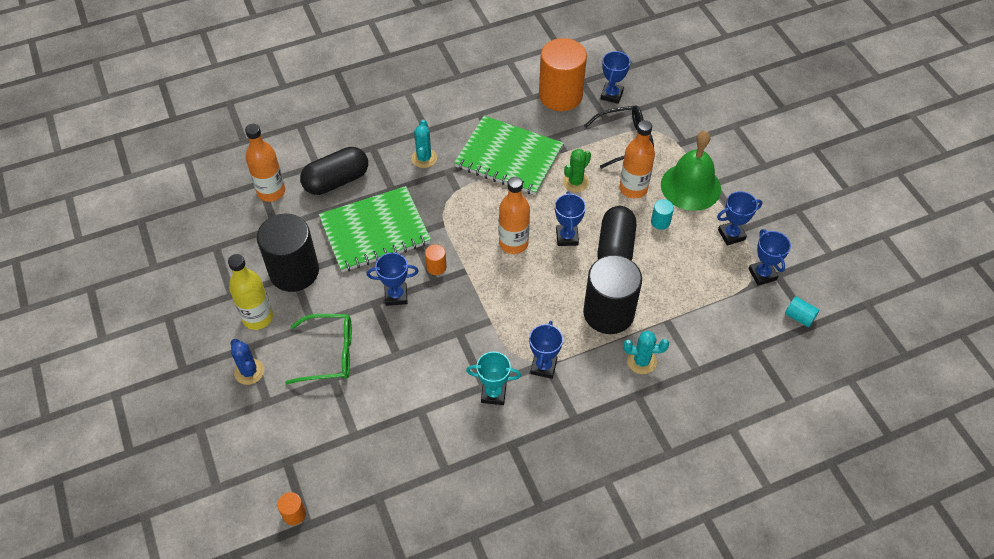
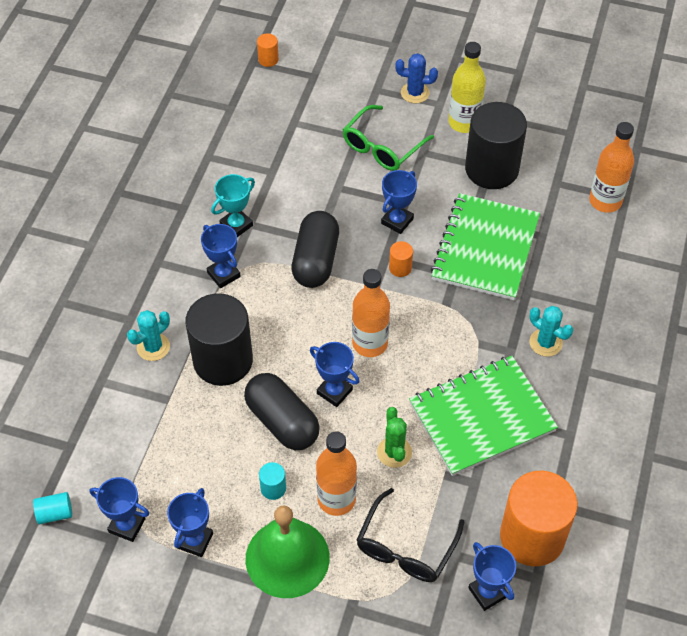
camera: 130 degrees right, 0 degrees up
black capsule [300,147,368,195] -> black capsule moved to [291,211,339,288]

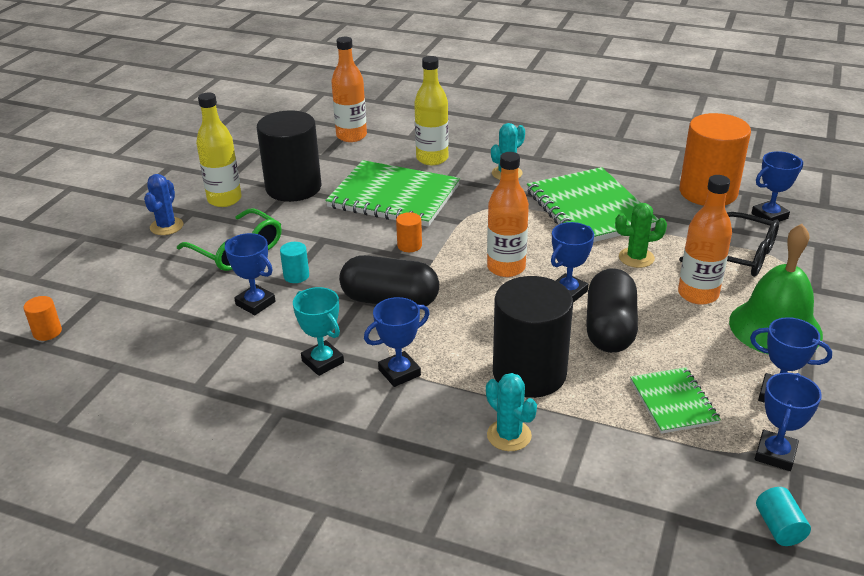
camera: 85 degrees left, 20 degrees down
black capsule [244,373,320,450] -> black capsule turned 45 degrees counterclockwise [586,268,638,353]
turquoise cylinder [259,462,286,500] -> turquoise cylinder moved to [280,242,309,283]
blue trophy [381,170,417,234] -> blue trophy moved to [225,233,276,315]
none -> yellow bottle [414,56,449,165]
none -> green notebook [630,367,721,434]

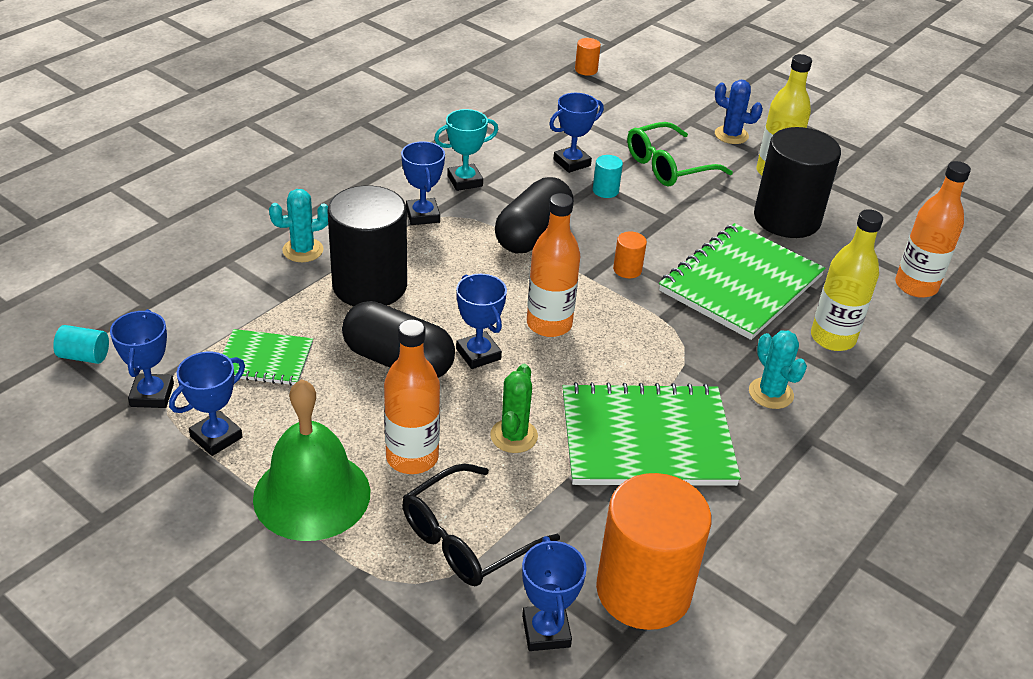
camera: 105 degrees right, 5 degrees up
blue trophy [755,373,822,471] -> blue trophy turned 45 degrees clockwise [110,309,174,408]

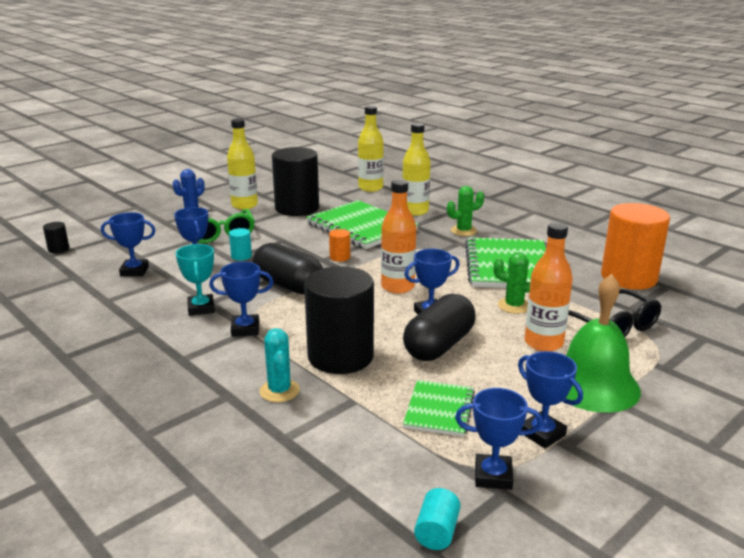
camera: 80 degrees left, 15 degrees down
blue trophy [522,536,587,651] -> blue trophy moved to [101,212,156,276]
orange cylinder [575,38,601,75] -> black cylinder [43,222,69,253]
turquoise cactus [749,330,807,409] -> green cactus [447,186,484,236]
orange bottle [895,161,971,298] -> yellow bottle [358,106,384,192]

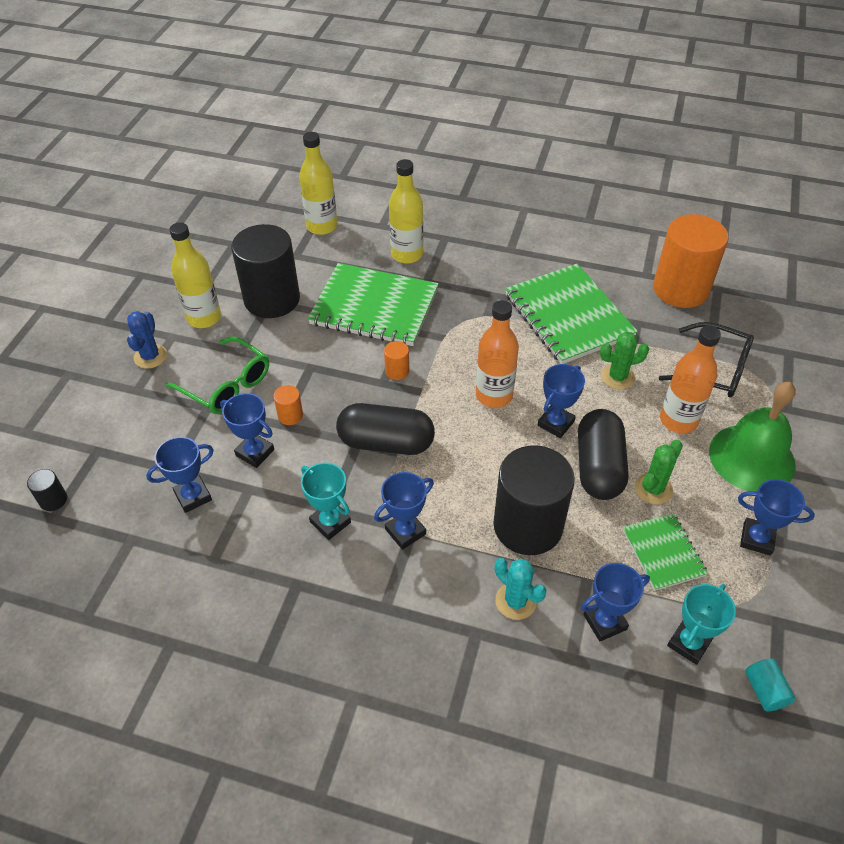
camera: 30 degrees left, 25 degrees up
turquoise cylinder [229,228,252,261] -> orange cylinder [273,385,303,425]
green cactus [447,186,484,236] -> green cactus moved to [635,440,683,504]
blue trophy [455,388,543,490] -> blue trophy moved to [581,563,650,641]
none -> turquoise trophy [667,584,736,665]

